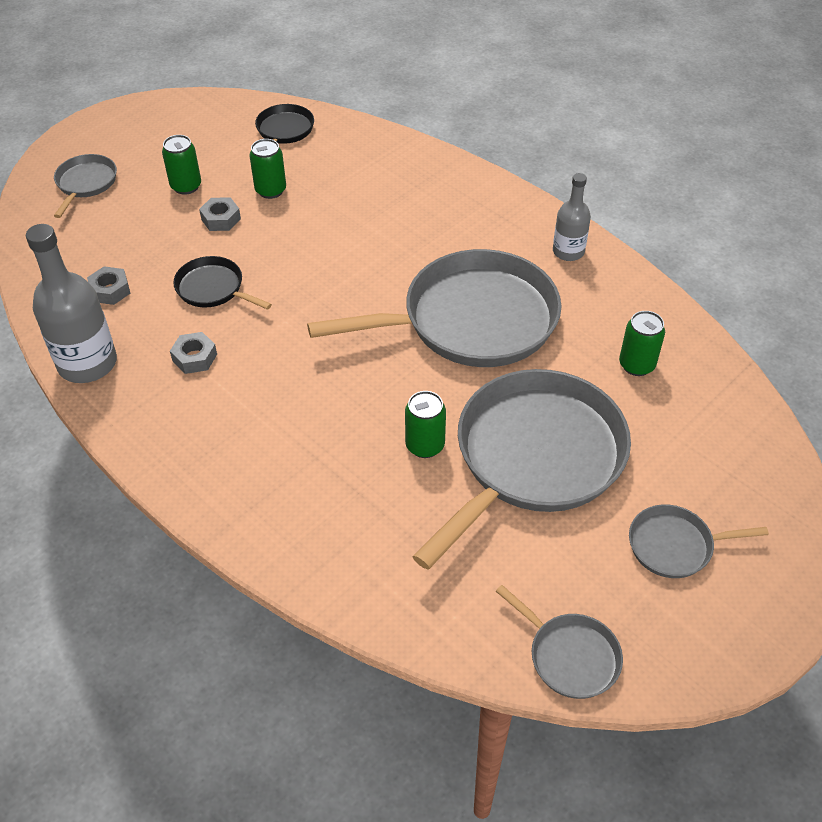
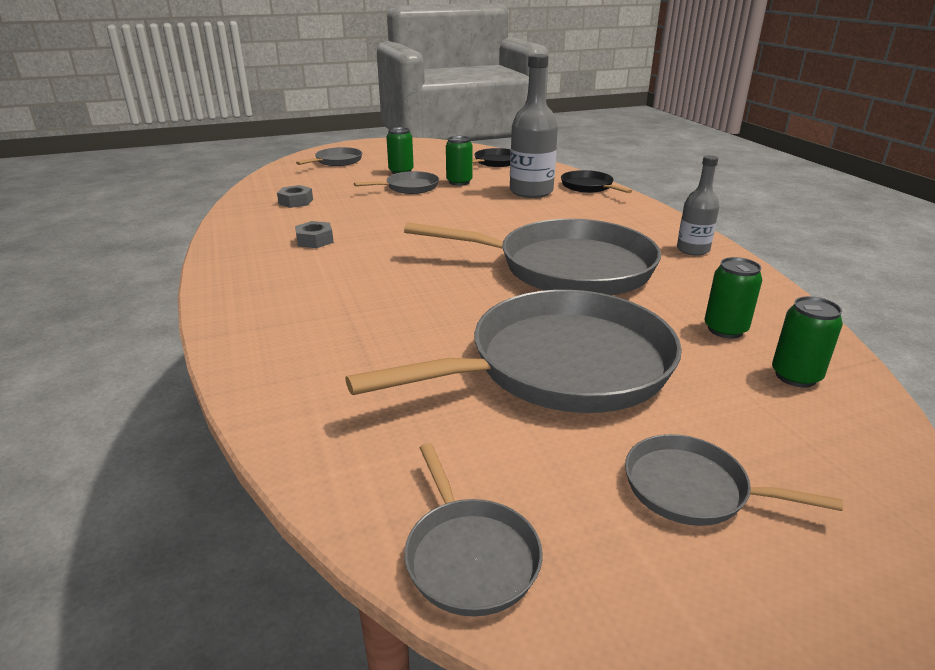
camera: 25 degrees right, 20 degrees down
grey bottle [26,224,117,383] -> grey bottle moved to [510,54,558,198]
black pan [173,256,272,310] -> black pan moved to [561,170,632,193]
grey nut [199,197,241,231] -> grey pan [354,171,439,194]
green can [405,391,446,458] -> green can moved to [772,296,843,387]

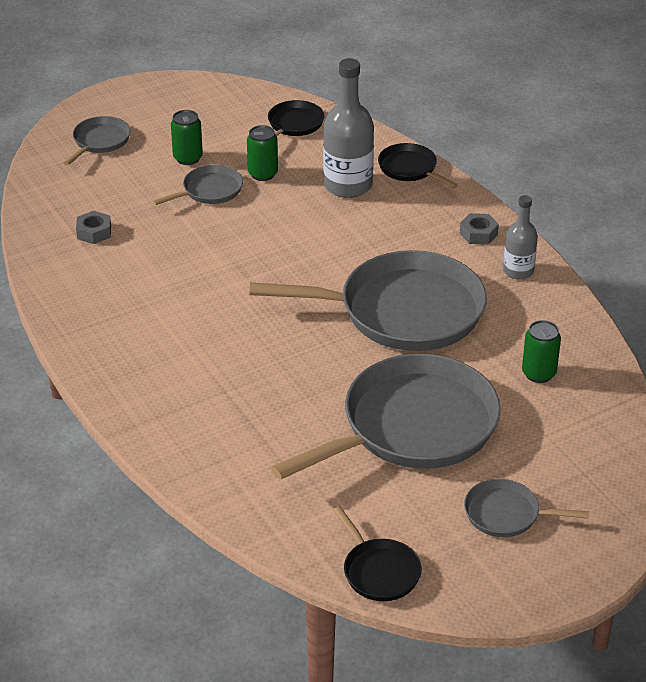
camera: 10 degrees left, 10 degrees up
grey nut [295,221,334,248] -> grey nut moved to [460,213,499,245]
grey pan [404,443,543,617] -> black pan [333,507,422,601]
green can [772,296,843,387] -> none

